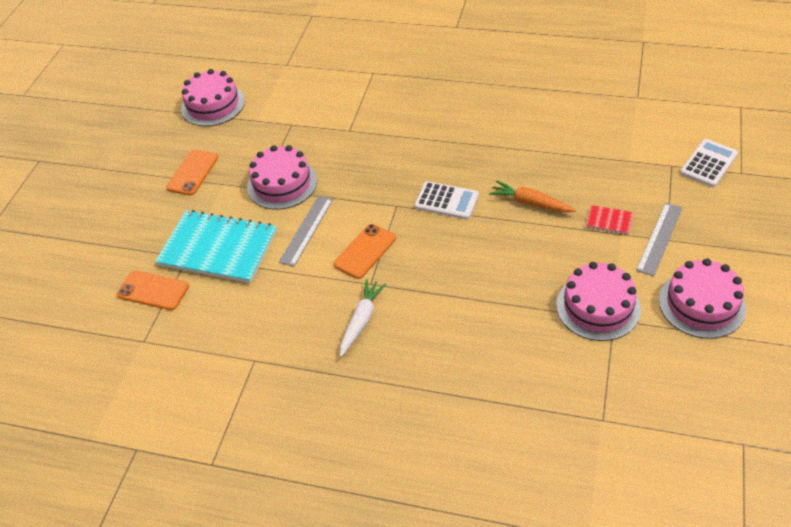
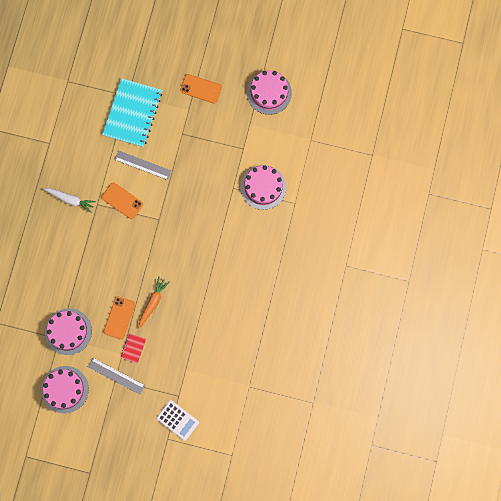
camera: 85 degrees right, 30 degrees up
orange phone [117,270,189,310] -> orange phone moved to [104,296,135,340]
pink cake [247,145,317,210] -> pink cake moved to [241,165,286,210]
white calculator [414,181,479,220] -> none

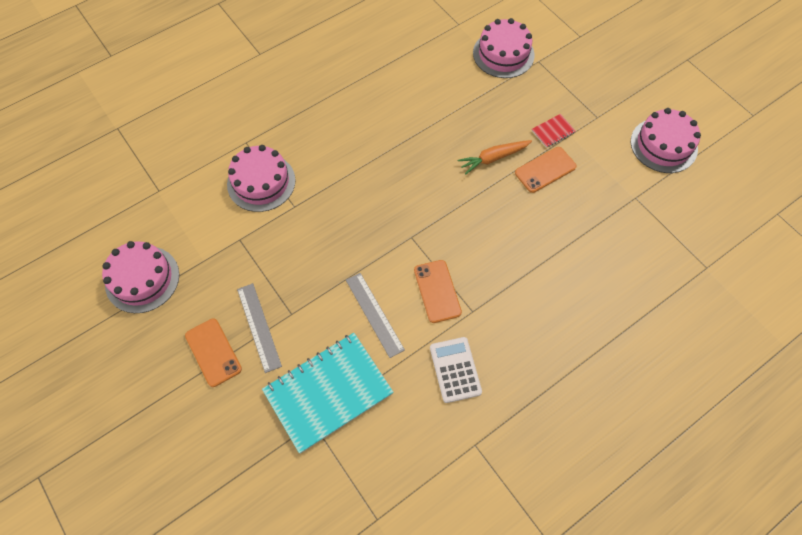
camera: 140 degrees left, 15 degrees down
white carrot [44,188,96,213] -> none
pink cake [45,308,92,355] -> pink cake moved to [473,18,535,78]
grey ruler [88,358,145,395] -> grey ruler moved to [237,283,282,373]
white calculator [156,400,199,441] -> white calculator moved to [430,337,482,403]

